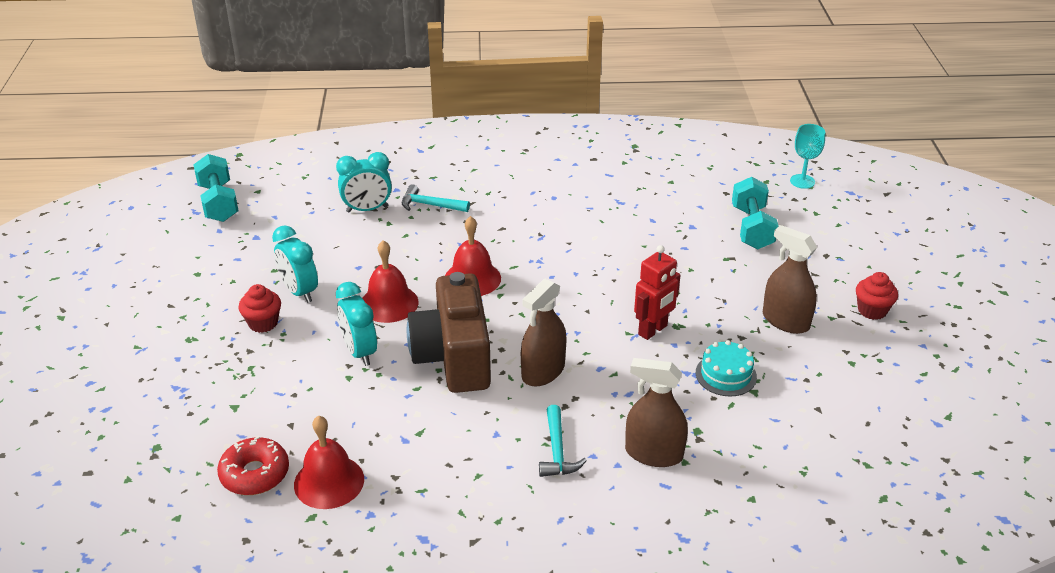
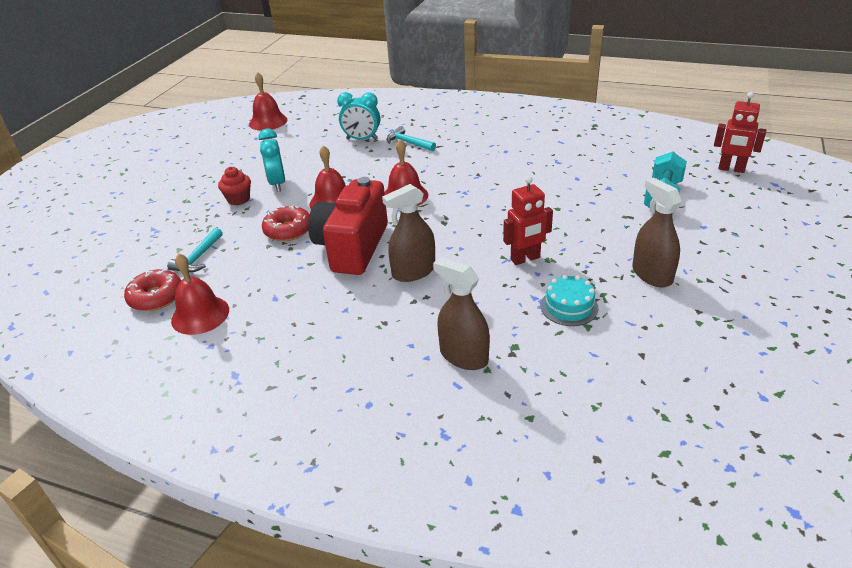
camera: 25 degrees right, 0 degrees up
turquoise dumbbell [193,154,238,222] -> red bell [249,72,287,131]
turquoise clock [336,282,377,366] -> red donut [262,206,310,241]
brown camera [407,272,491,393] -> red camera [308,177,388,275]
turquoise hammer [539,405,587,477] -> turquoise hammer moved to [167,228,223,272]
turquoise goblet [790,124,825,189] -> red robot [714,92,766,173]
red cupcake [856,272,898,320] -> none

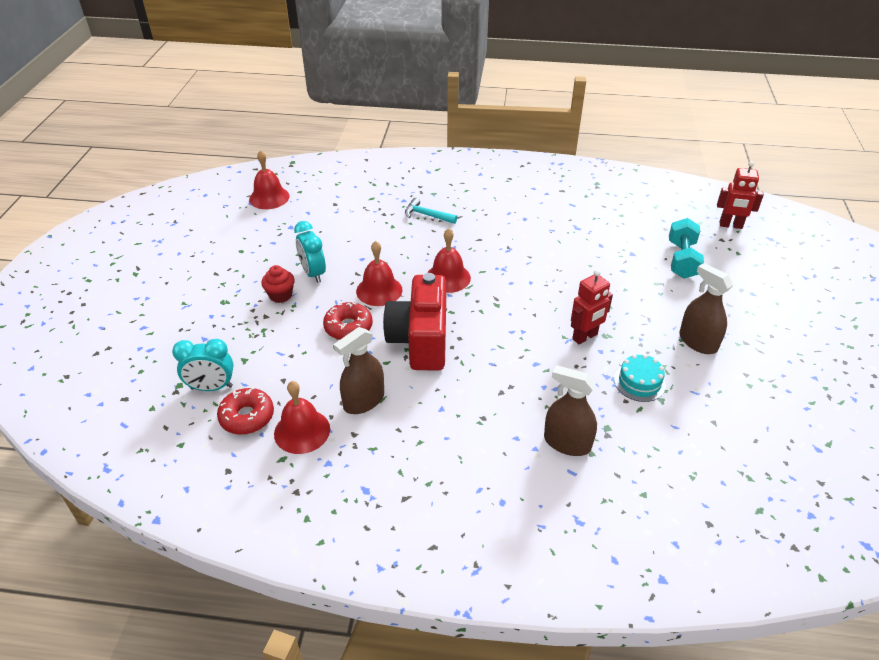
camera: 15 degrees left, 5 degrees up
turquoise hammer [167,228,223,272] -> none
turquoise clock [337,92,380,140] -> turquoise clock moved to [172,339,234,391]
brown spray bottle [382,184,435,282] -> brown spray bottle moved to [334,327,384,414]

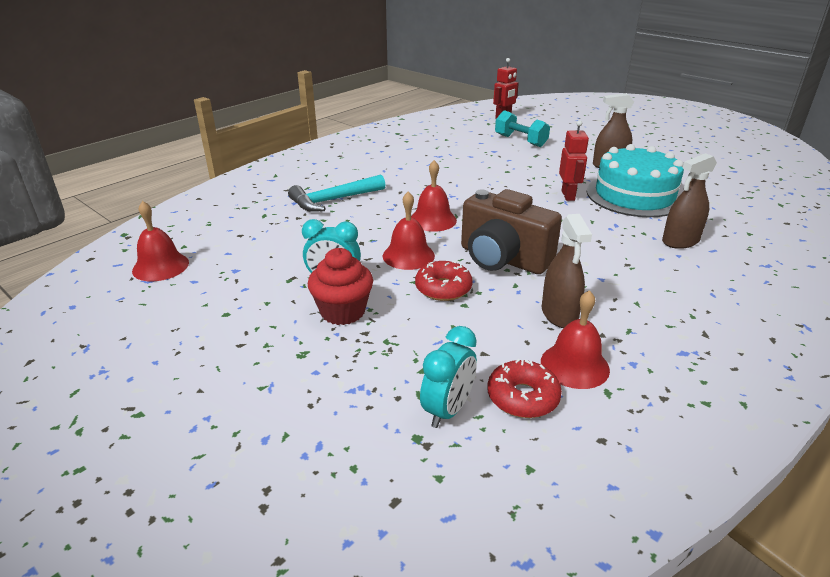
camera: 55 degrees left, 10 degrees down
red cupcake [261,265,295,303] -> red cupcake [308,248,373,325], size x1.51
red camera [383,273,446,371] -> brown camera [461,189,562,274]
turquoise hammer [405,198,457,224] -> turquoise hammer [288,174,385,212], size x1.63
turquoise cake [614,354,666,402] -> turquoise cake [587,144,684,217], size x2.21

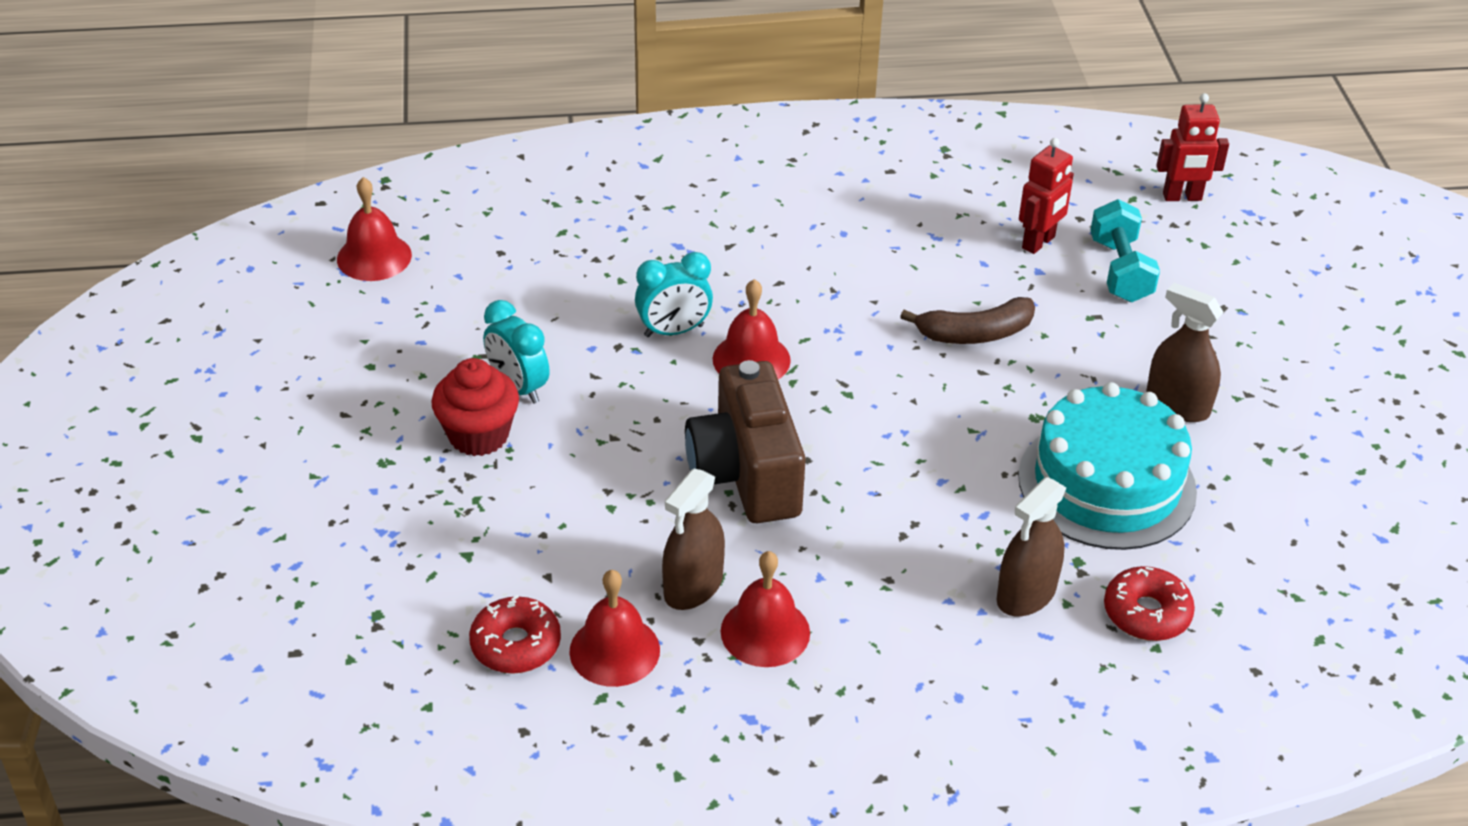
camera: 40 degrees right, 10 degrees up
turquoise hammer [288,174,385,212] -> none
red bell [382,191,435,270] -> red bell moved to [721,551,810,667]
red donut [415,261,473,301] -> red donut moved to [1104,566,1195,641]
turquoise clock [420,326,477,428] -> turquoise clock moved to [635,252,713,337]
red robot [559,120,589,201] -> red robot moved to [1019,138,1074,254]
brown spray bottle [662,153,717,249] -> brown spray bottle turned 60 degrees counterclockwise [997,477,1066,617]
none -> brown banana [900,297,1035,344]

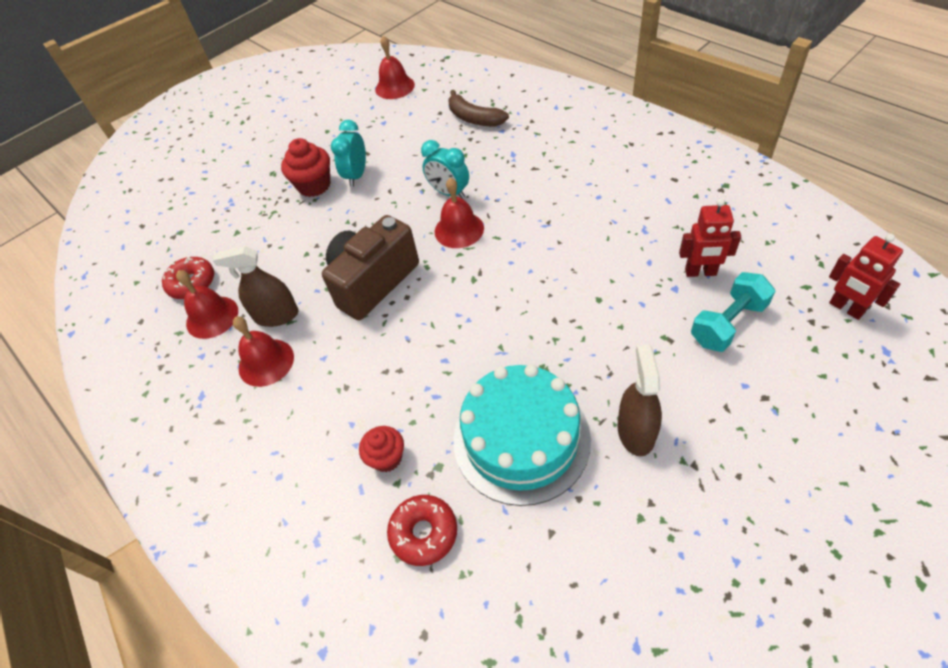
camera: 60 degrees right, 10 degrees up
brown banana [900,297,1035,344] -> brown banana moved to [449,90,509,126]
brown spray bottle [997,477,1066,617] -> red cupcake [359,426,404,472]

